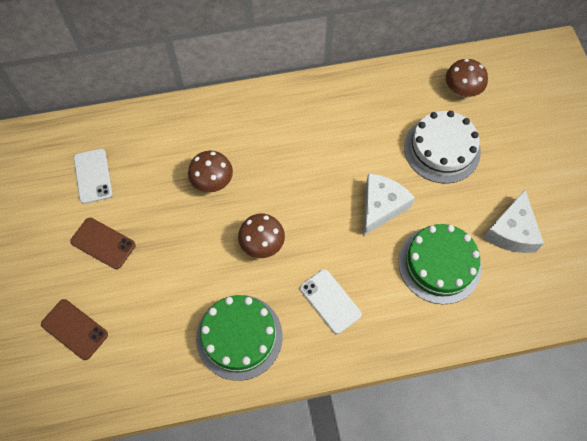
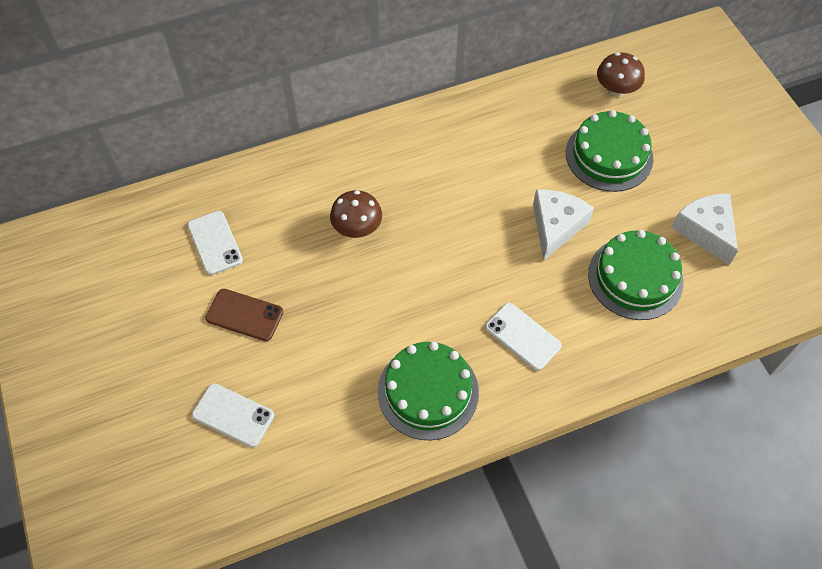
camera: 10 degrees left, 5 degrees down
brown phone [41,299,108,360] -> white phone [192,383,274,448]
brown mushroom [238,214,285,258] -> none
white cake [404,111,481,184] -> green cake [566,110,653,192]
white cheese [483,190,544,253] -> white cheese turned 150 degrees clockwise [671,194,738,265]

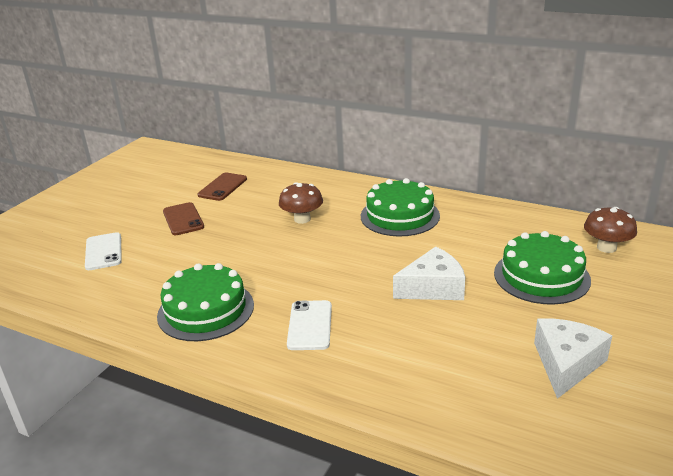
camera: 50 degrees right, 30 degrees down
white phone [188,211,243,275] -> brown phone [198,173,247,201]
green cake [588,230,683,320] -> green cake moved to [361,178,440,236]

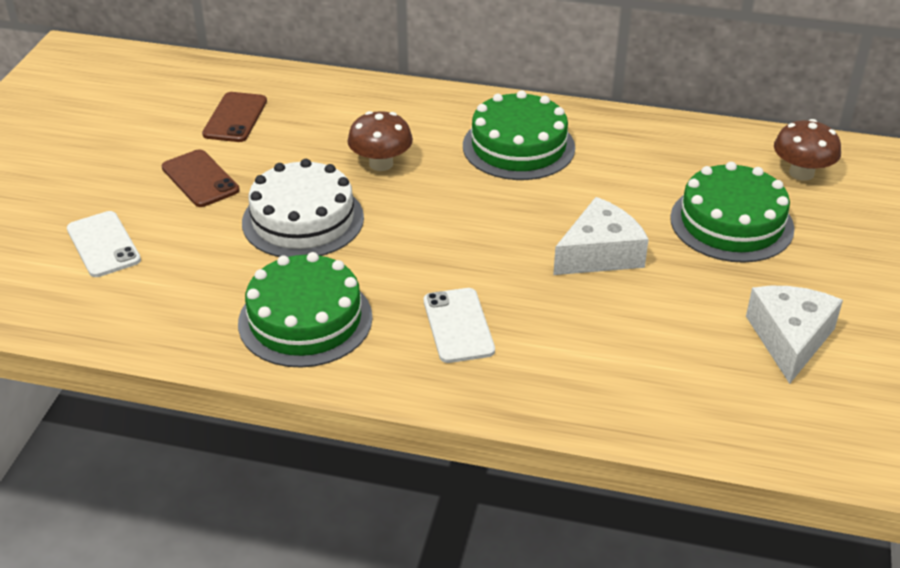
camera: 15 degrees left, 10 degrees up
none -> white cake [242,159,364,257]

